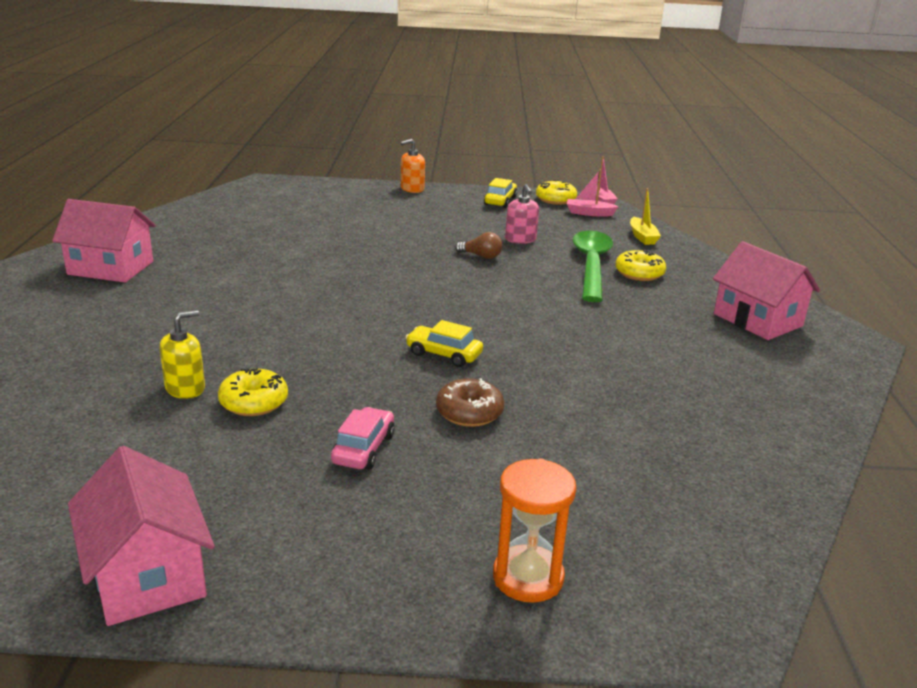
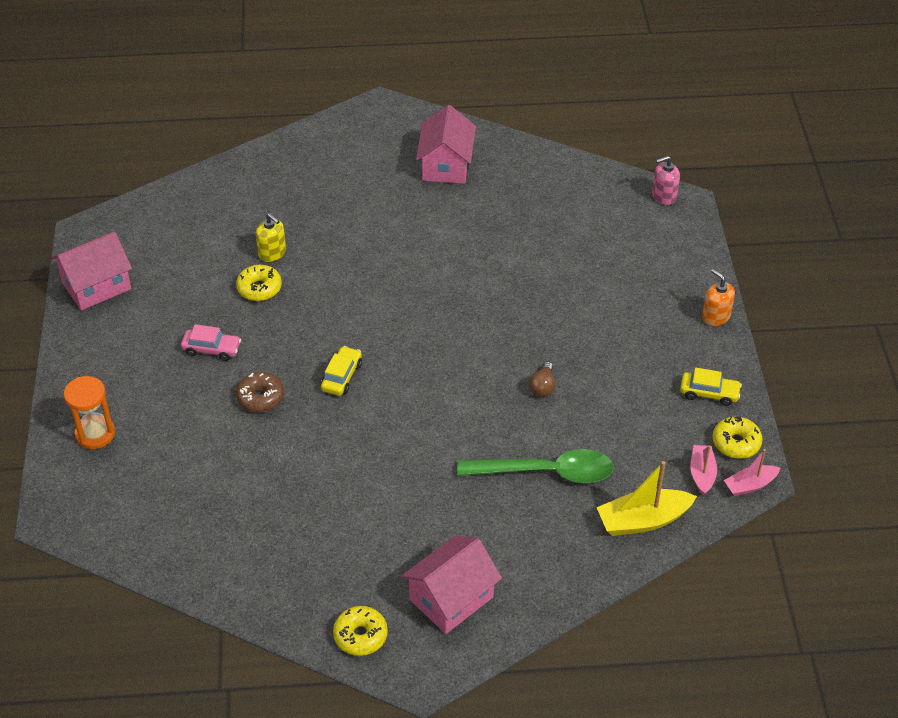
camera: 85 degrees right, 20 degrees up
pink soap dispenser [505,184,539,244] -> pink soap dispenser moved to [652,156,680,205]
yellow donut [615,249,666,281] -> yellow donut moved to [333,606,388,656]
yellow boat [630,188,661,245] -> yellow boat [596,461,697,536], size x1.65

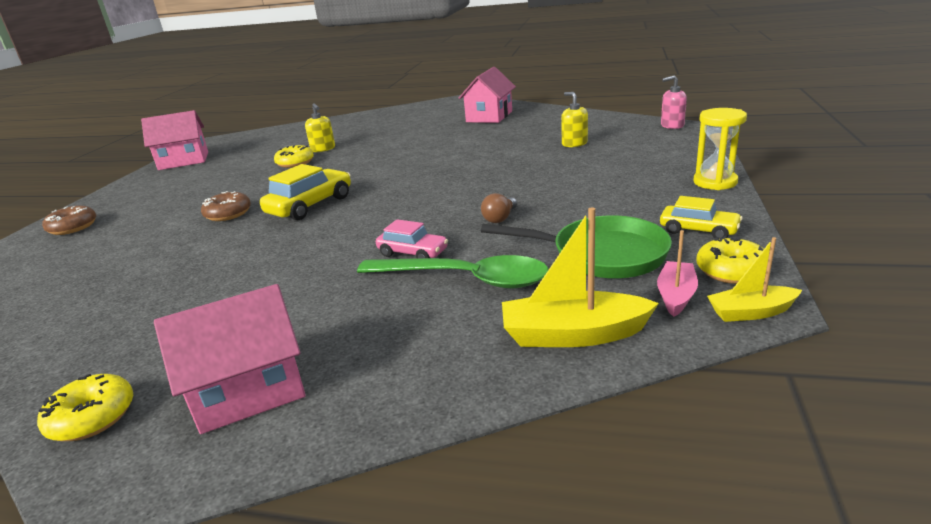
camera: 20 degrees right, 20 degrees down
orange hourglass [64,376,115,449] -> brown donut [42,206,96,235]
pink car [181,324,241,361] -> pink car moved to [376,219,448,258]
yellow car [321,346,362,396] -> yellow car [260,164,351,220], size x1.59
orange soap dispenser [702,269,735,326] -> yellow hourglass [694,108,747,190]
pink boat [724,449,780,496] -> yellow boat [707,237,802,322]
none -> green pan [481,215,672,279]
none -> yellow soap dispenser [561,92,588,147]

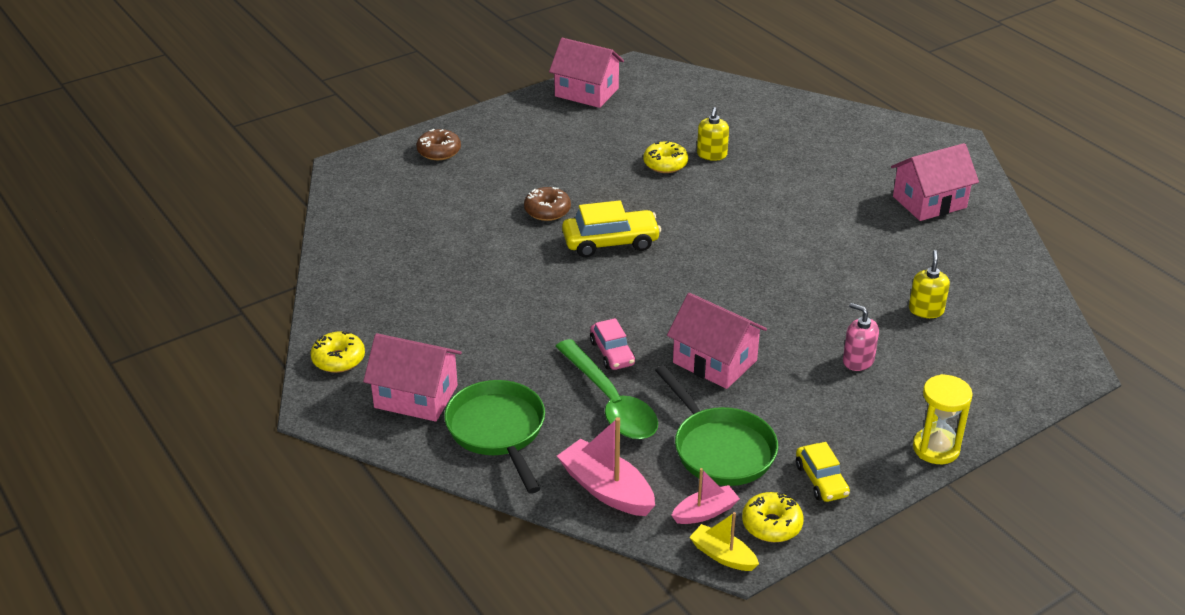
camera: 40 degrees right, 10 degrees up
brown light bulb [481,193,517,223] -> pink house [667,293,767,389]
yellow boat [502,207,659,347] -> pink boat [557,417,655,516]
pink soap dispenser [661,75,687,129] -> pink soap dispenser moved to [843,303,879,371]
none -> green pan [444,380,545,494]

